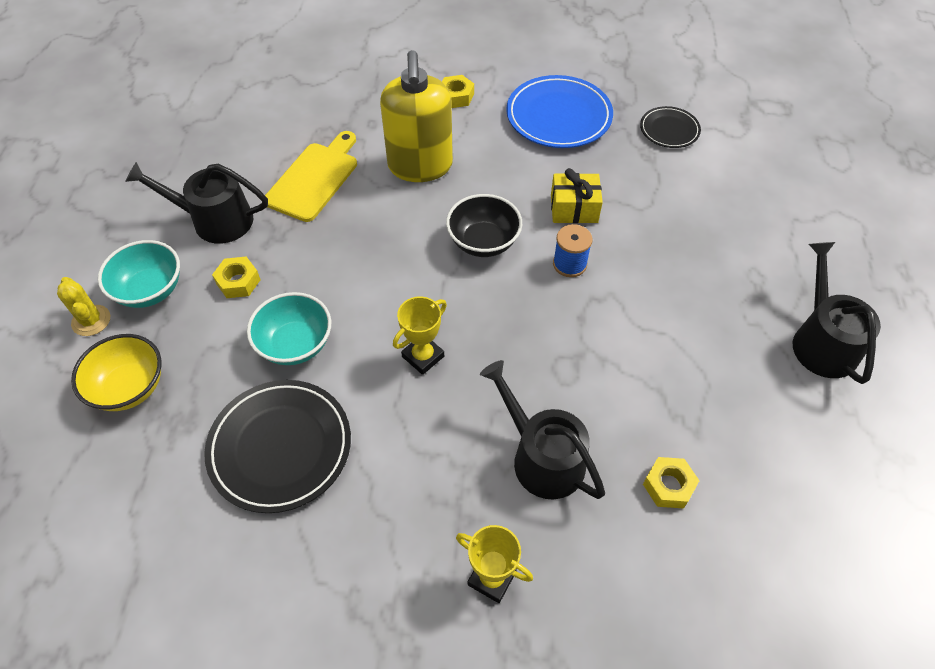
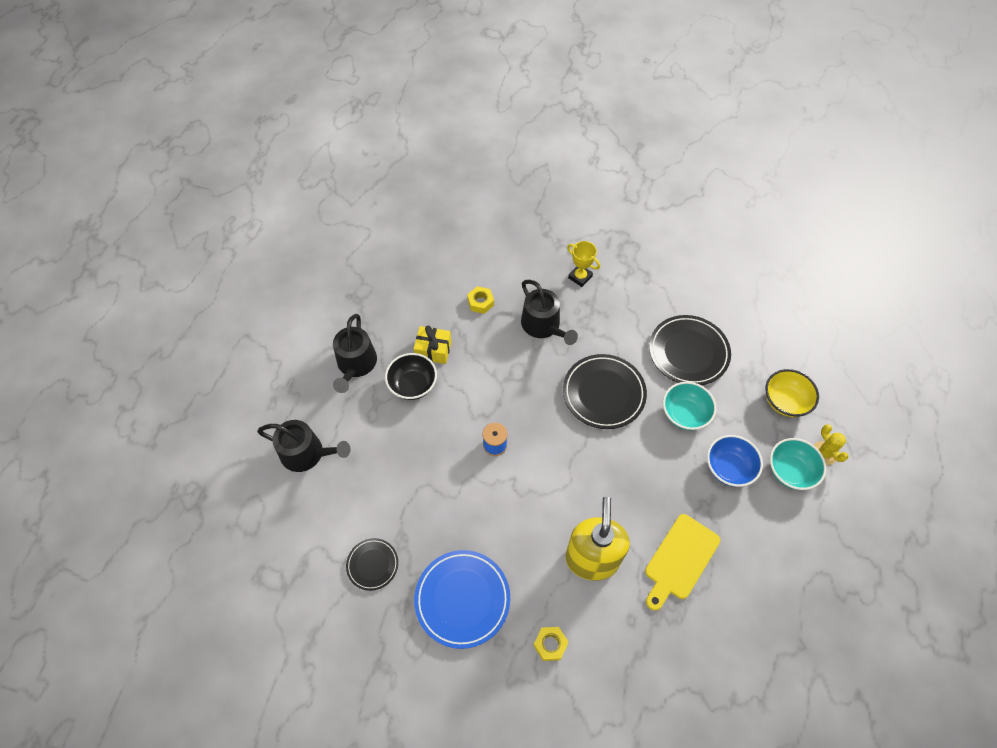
camera: 170 degrees left, 5 degrees up
black watering can [125,162,268,244] -> black watering can moved to [257,420,351,472]
yellow nut [212,257,261,298] -> blue bowl [707,435,763,487]
yellow trophy [393,296,447,375] -> black plate [563,354,647,429]
black bowl [446,194,522,257] -> black bowl moved to [385,353,437,400]
yellow gift [551,168,603,223] -> yellow gift moved to [414,326,452,364]

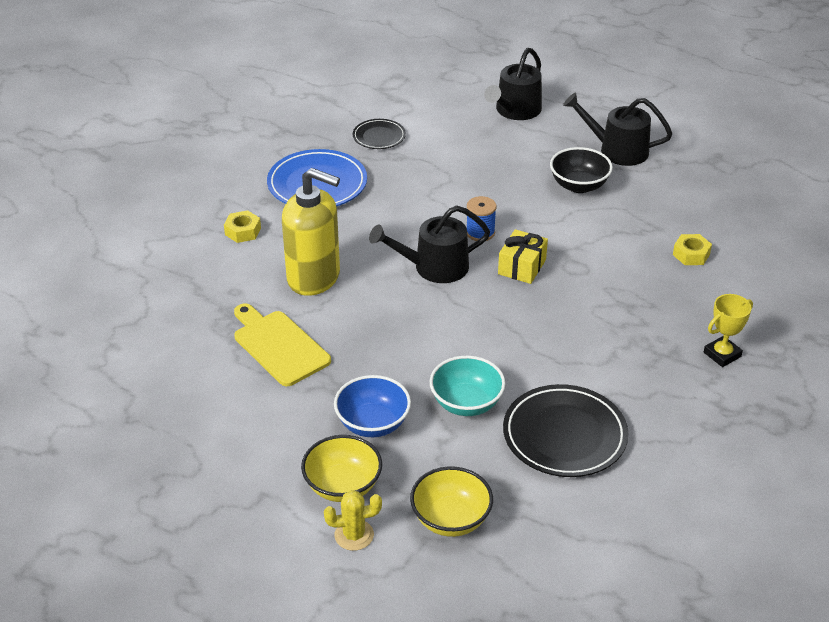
camera: 105 degrees right, 20 degrees down
yellow gift [414,326,452,364] -> yellow gift moved to [498,229,548,284]
black watering can [521,280,578,345] -> black watering can moved to [369,205,490,283]
black plate [563,354,647,429] -> none
turquoise bowl [770,438,826,490] -> yellow bowl [301,435,382,502]

